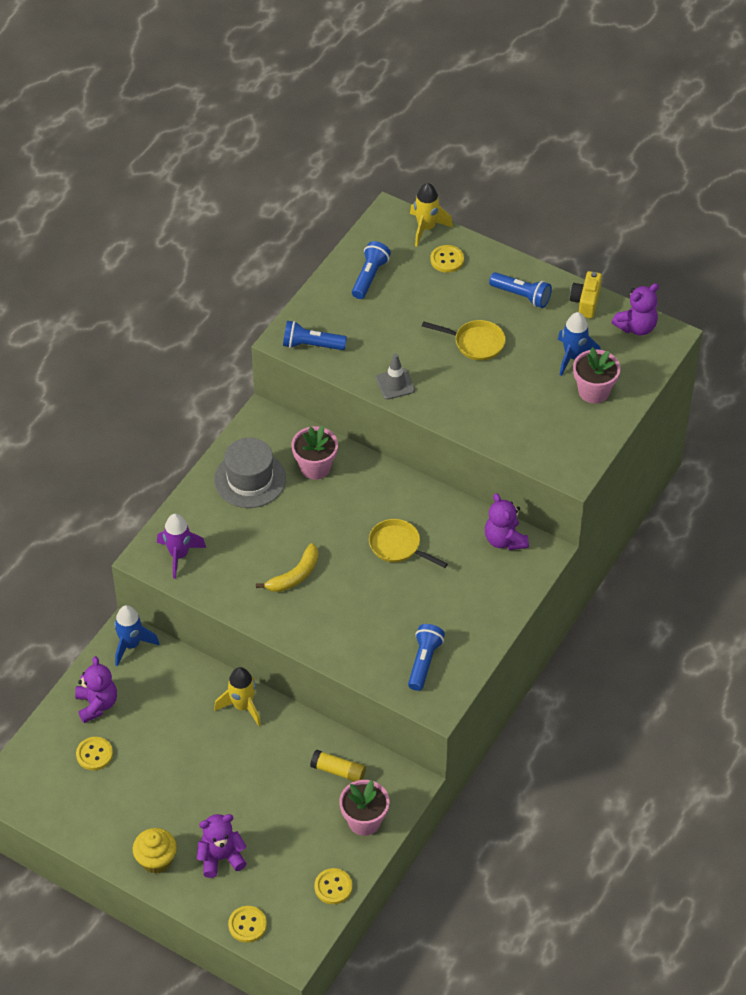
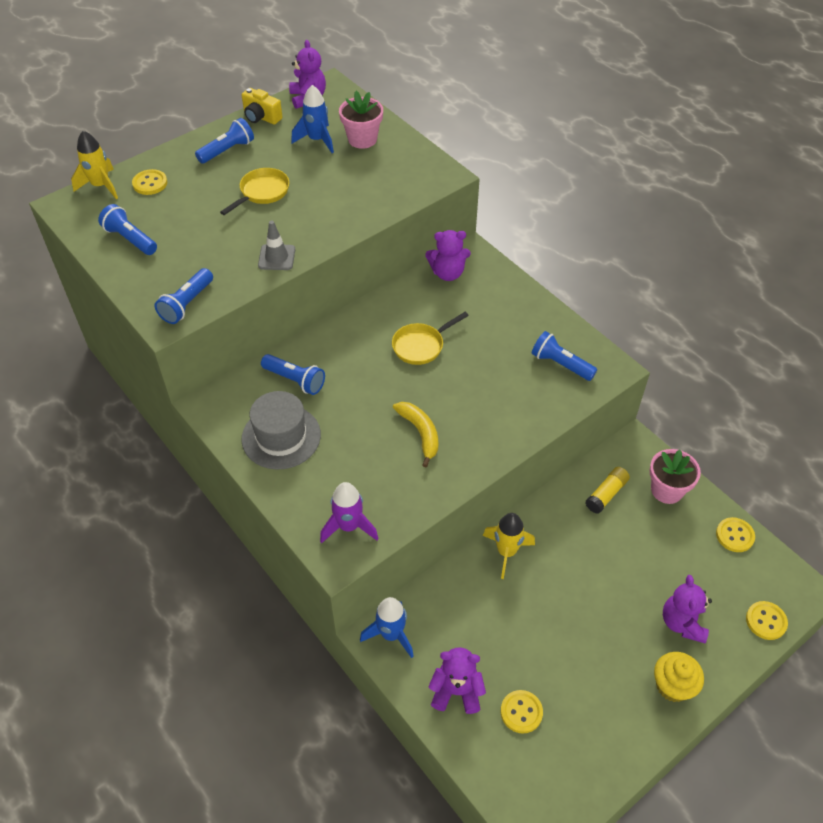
camera: 70 degrees left, 0 degrees up
pink flower pot [291,426,338,480] -> blue flashlight [261,354,325,395]

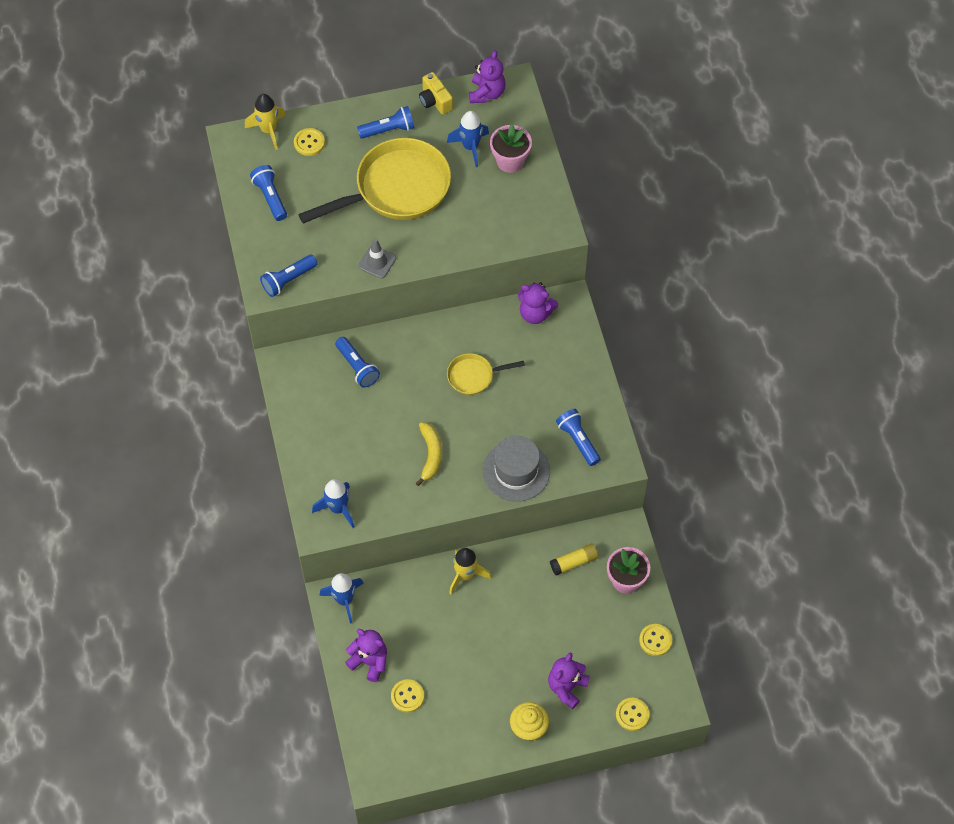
camera: 25 degrees right, 10 degrees up
yellow pan [220,168,289,215] -> yellow pan [298,138,451,224], size x2.07
grey hat [241,391,321,469] -> grey hat moved to [483,436,550,502]
purple rocket [320,482,378,543] -> blue rocket [312,479,355,528]

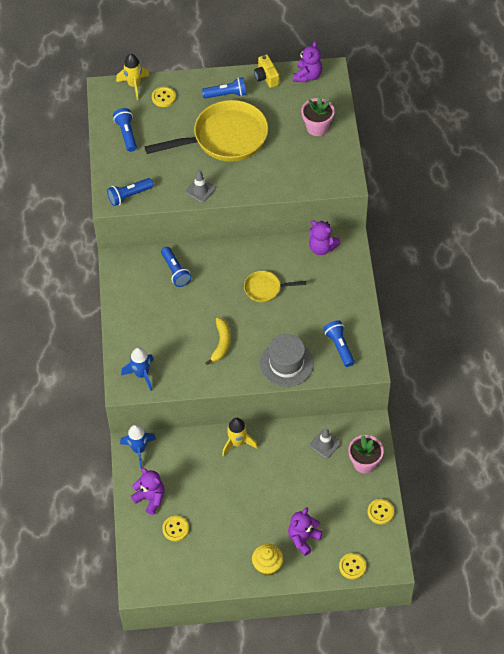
camera: 10 degrees right, 5 degrees down
blue rocket [447,111,489,167] -> none
yellow glue stick [550,544,598,576] -> grey traffic cone [310,427,341,458]

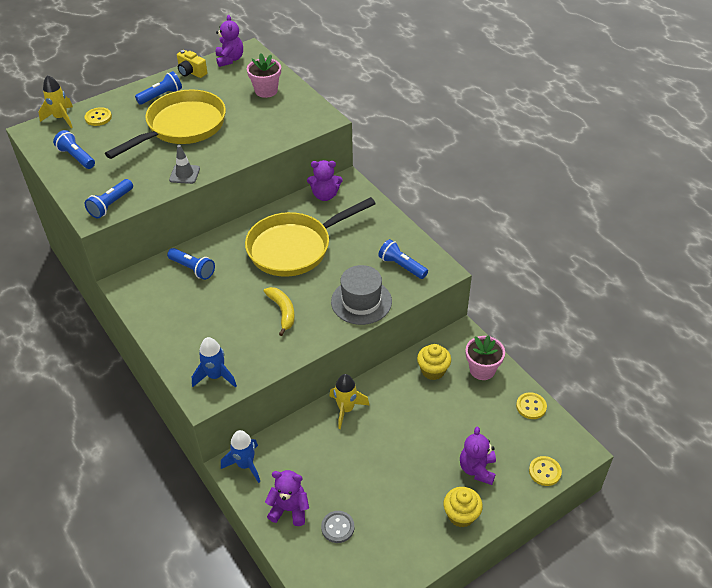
camera: 30 degrees left, 10 degrees down
yellow button [162,516,189,541] -> grey button [321,511,354,543]
yellow pan [244,271,306,302] -> yellow pan [245,197,376,277], size x2.07
grey traffic cone [310,427,341,458] -> yellow cupcake [417,344,451,380]

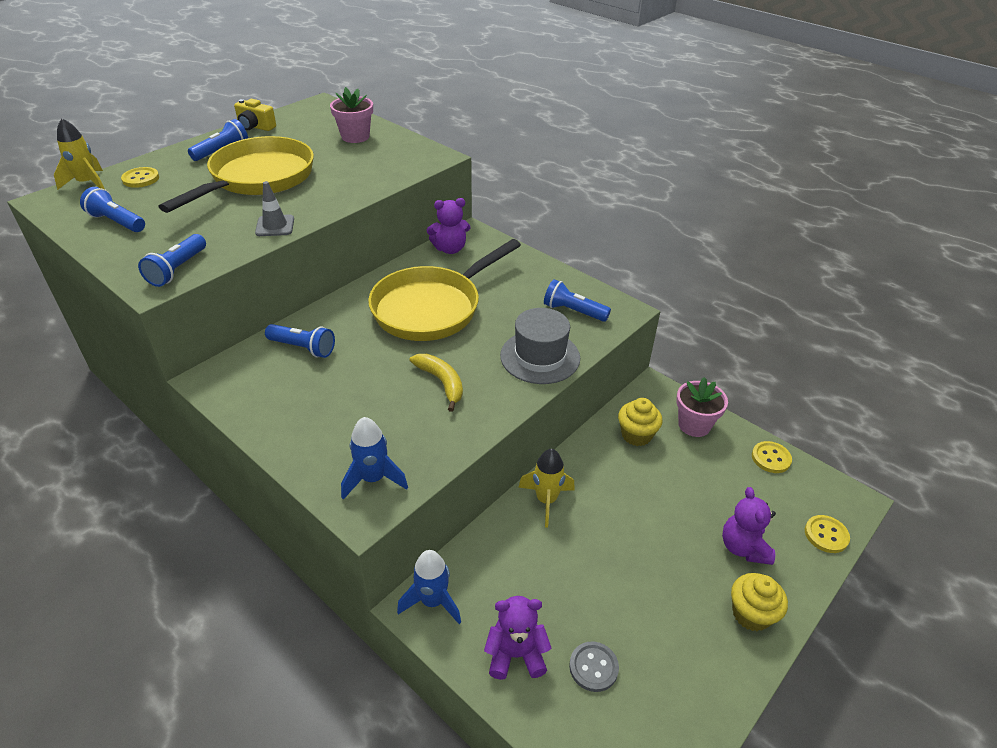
camera: 15 degrees left, 5 degrees down
purple teddy bear [216,15,243,67] -> none

